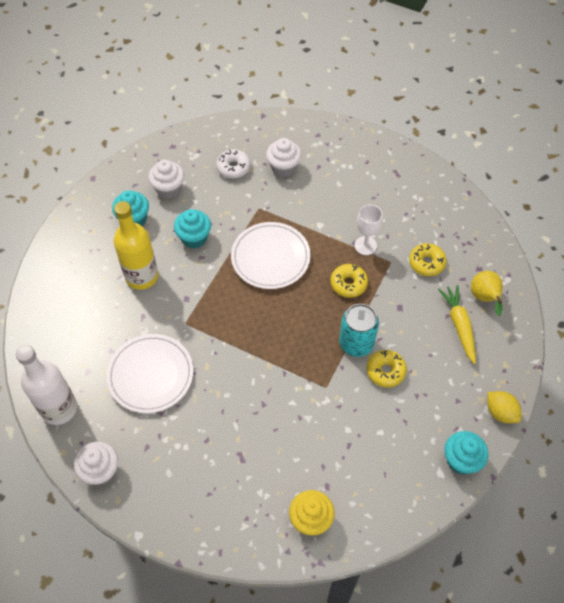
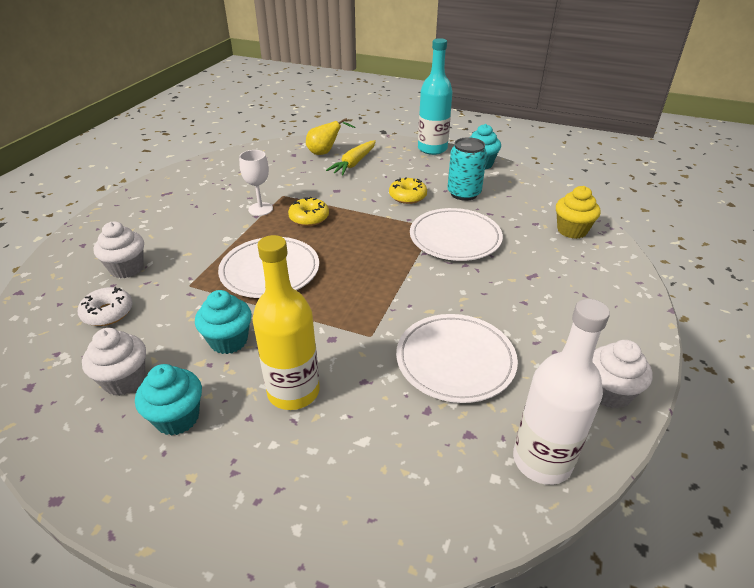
camera: 95 degrees left, 20 degrees down
turquoise can [339,304,379,357] -> turquoise can moved to [447,137,487,201]
yellow donut [409,243,446,276] -> none
yellow carrot [438,285,476,364] -> yellow carrot turned 45 degrees counterclockwise [326,140,376,175]
yellow lemon [487,391,521,423] -> turquoise bottle [418,38,452,155]
none -> white plate [410,208,503,261]

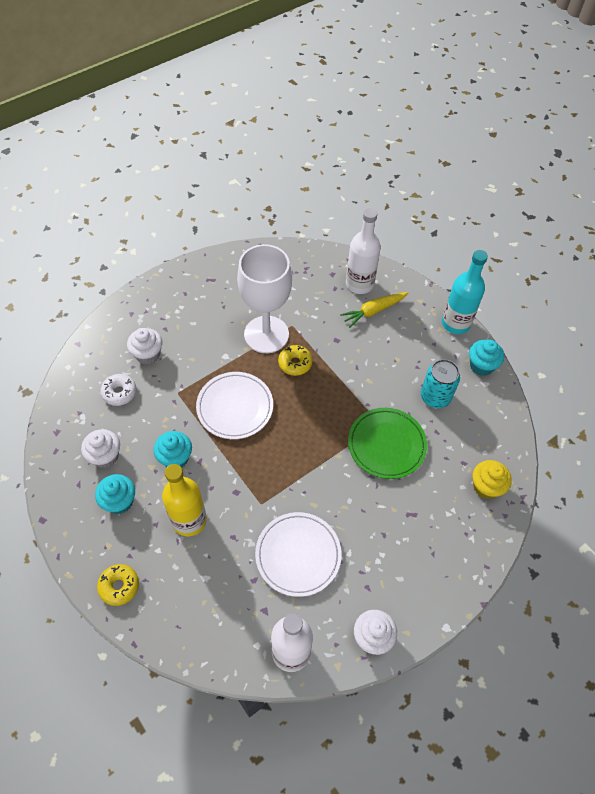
camera: 30 degrees right, 20 degrees up
white goblet [239,150,273,216] -> white goblet [237,244,292,353], size x2.18
yellow pear [306,118,356,155] -> white bottle [346,208,381,294]
yellow donut [389,177,427,204] -> yellow donut moved to [97,564,139,606]
white plate [410,208,503,261] -> green plate [348,408,427,479]

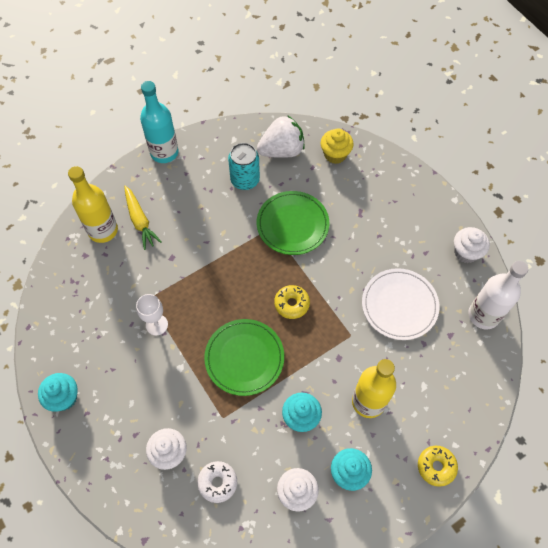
camera: 85 degrees left, 5 degrees up
white plate [196,372,273,439] -> green plate [204,319,284,396]
white goblet [237,244,292,353] -> white goblet [136,294,168,336], size x0.46
yellow donut [278,345,312,376] -> yellow donut moved to [274,285,310,319]
white bottle [346,208,381,294] -> yellow bottle [68,166,118,243]
turquoise cupcake [469,340,504,376] -> turquoise cupcake moved to [38,373,78,412]
none -> white strawberry [257,115,305,158]

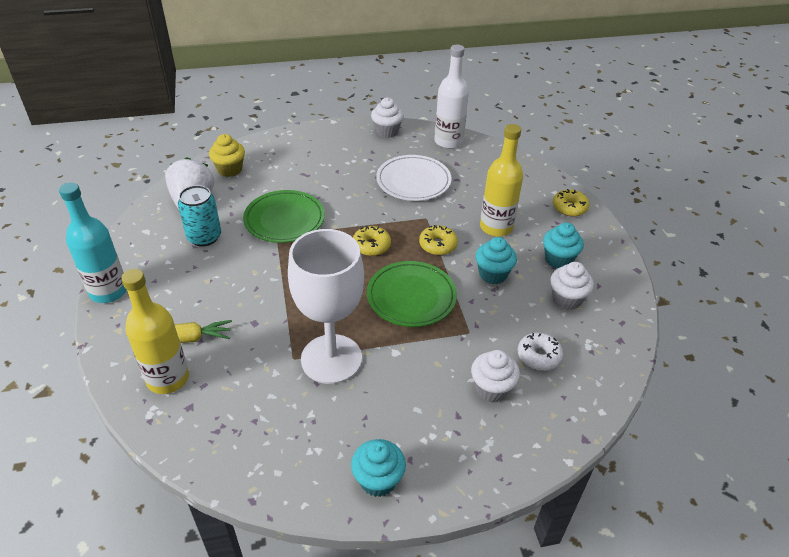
camera: 70 degrees left, 20 degrees down
white goblet [136,294,168,336] -> white goblet [288,229,364,384], size x2.18
none -> yellow donut [419,225,458,255]

